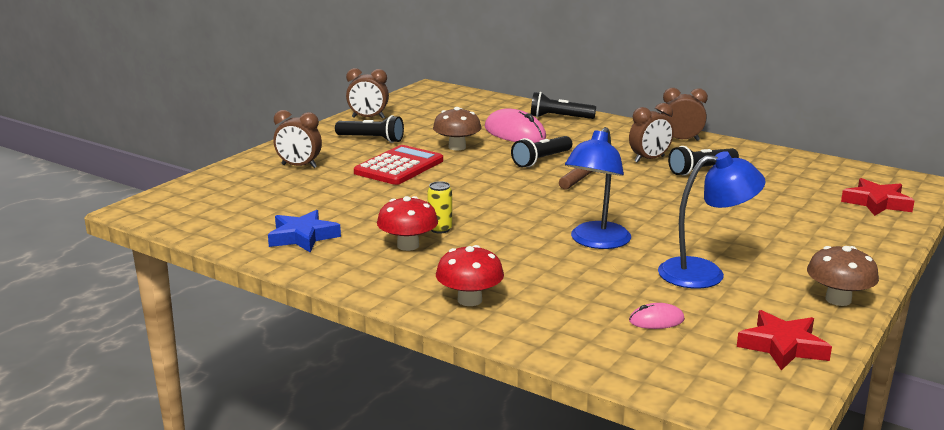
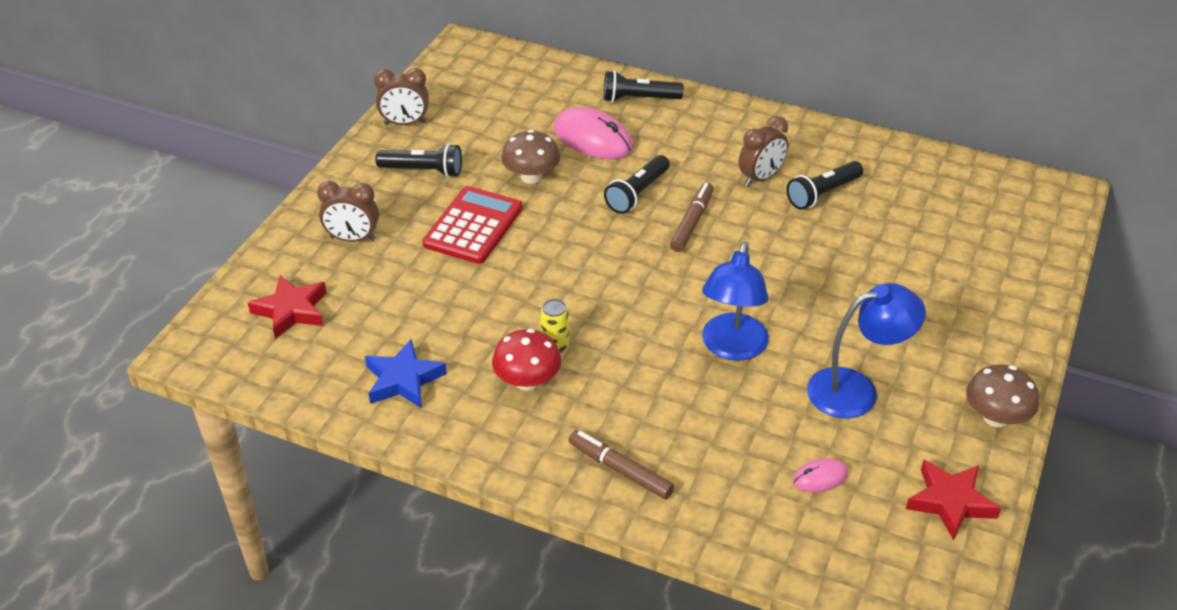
camera: 10 degrees left, 20 degrees up
red mushroom [436,245,504,306] -> brown marker [568,430,674,499]
brown clock [661,88,708,141] -> none
red star [841,178,914,216] -> red star moved to [248,275,327,339]

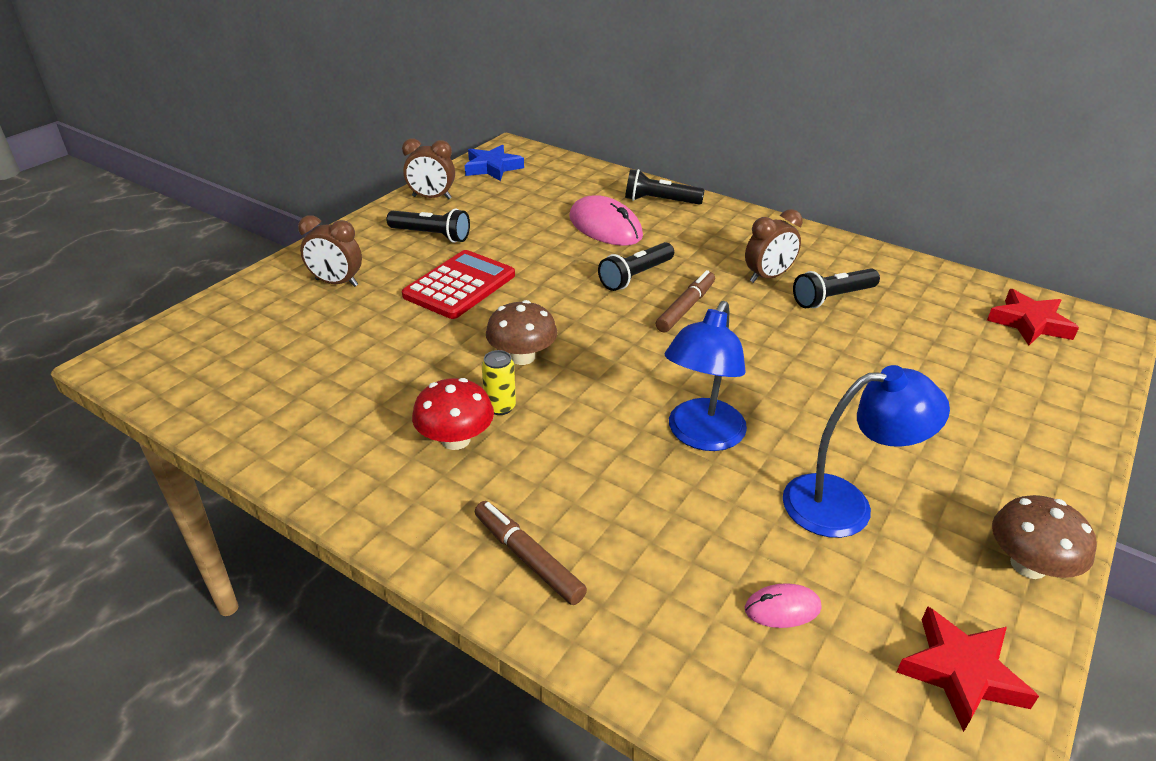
camera: 10 degrees right, 5 degrees down
red star [248,275,327,339] -> red star moved to [987,289,1079,345]
blue star [365,339,447,408] -> blue star moved to [465,145,524,181]
brown mushroom [501,130,560,184] -> brown mushroom moved to [486,300,558,365]

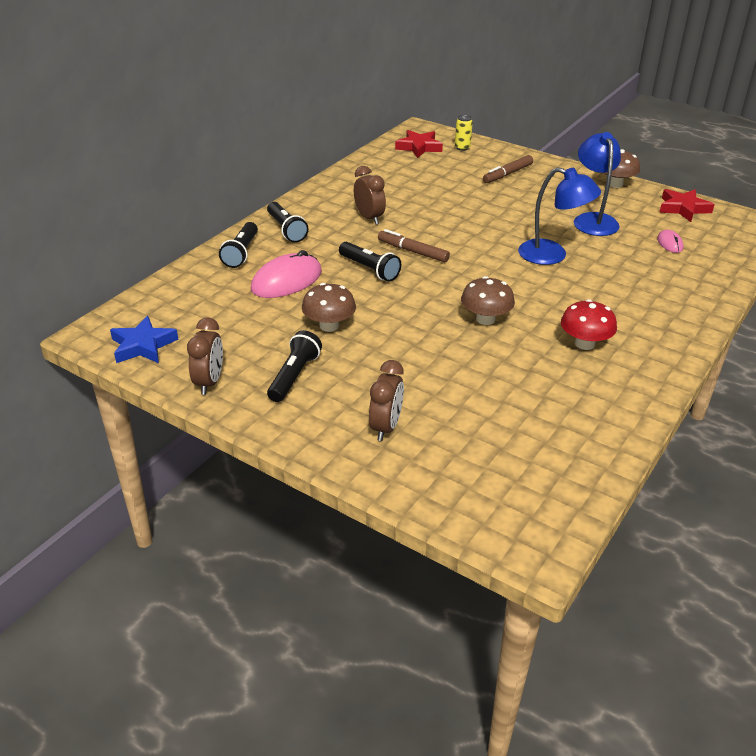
camera: 90 degrees left, 0 degrees up
red calculator [402,250,515,319] -> none
brown marker [475,501,587,605] -> brown marker moved to [483,155,533,183]
yellow can [482,350,516,415] -> yellow can moved to [455,115,473,151]
black flashlight [793,268,880,308] -> black flashlight moved to [267,202,309,243]
none -> brown mushroom [302,283,356,332]

